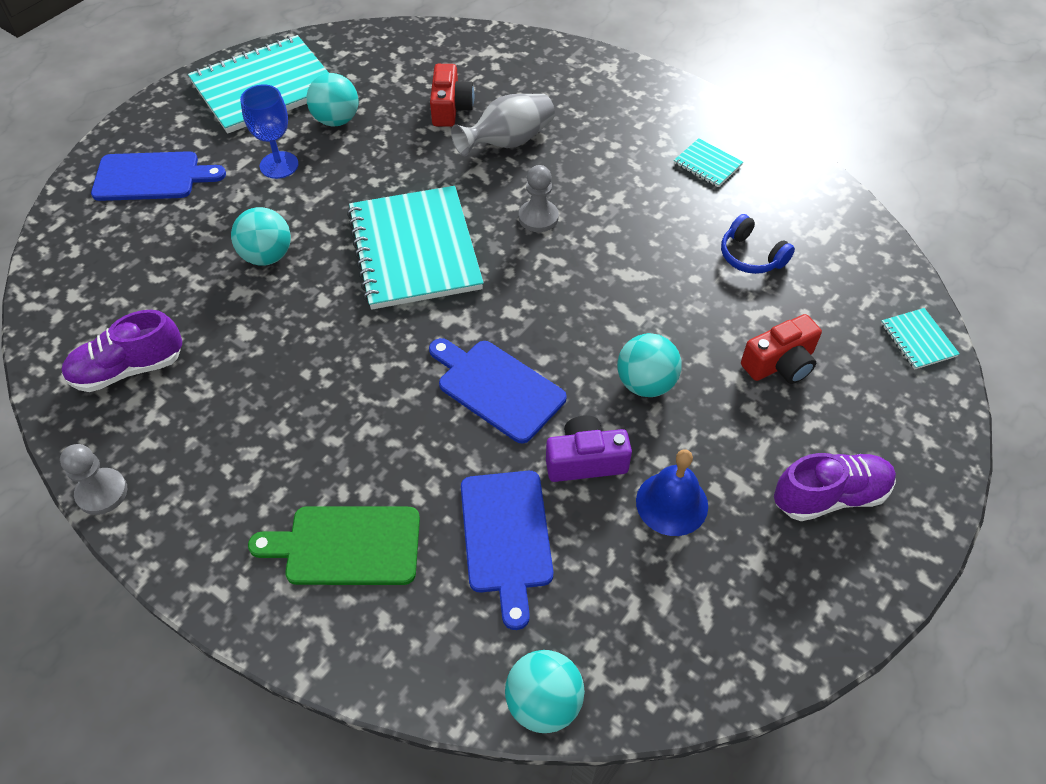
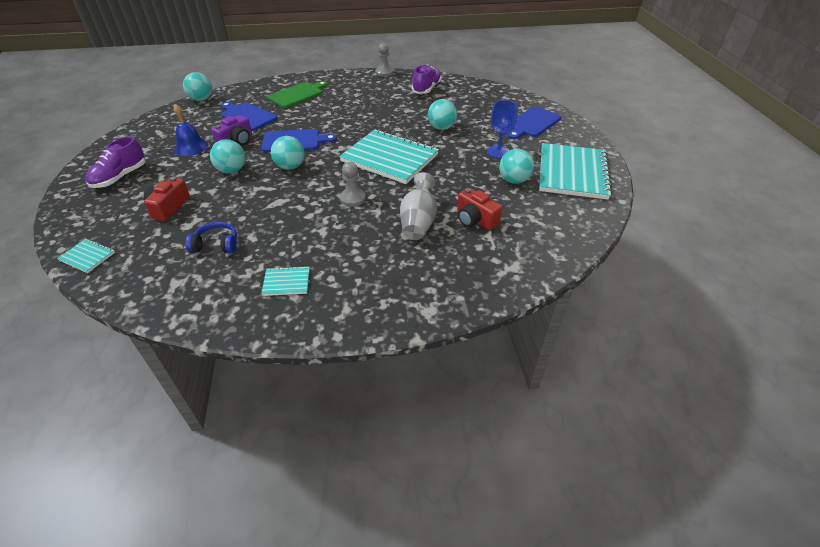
camera: 135 degrees right, 10 degrees down
none -> turquoise ball [271,136,304,170]

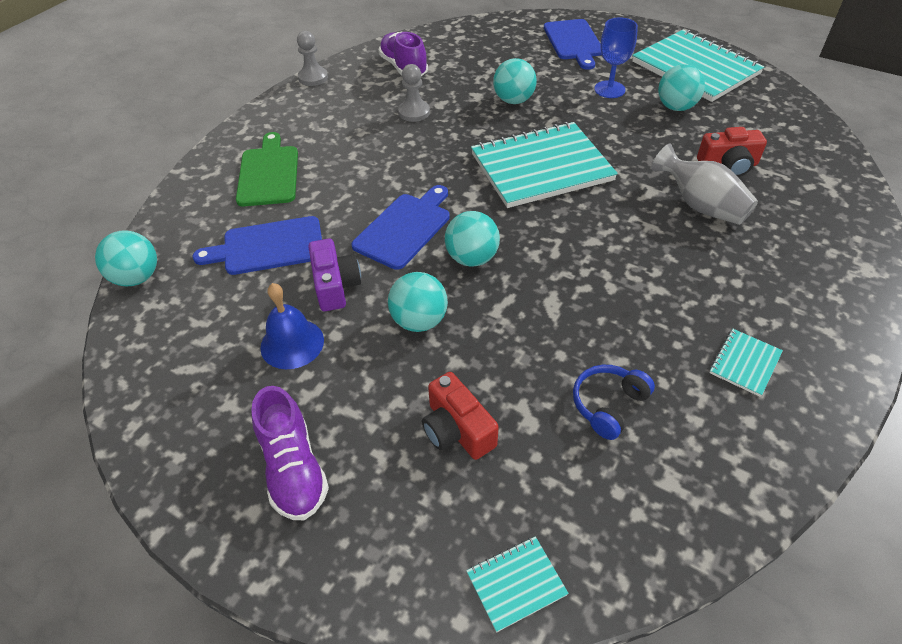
camera: 50 degrees left, 5 degrees up
grey pawn [340,162,366,207] -> grey pawn moved to [398,64,430,122]

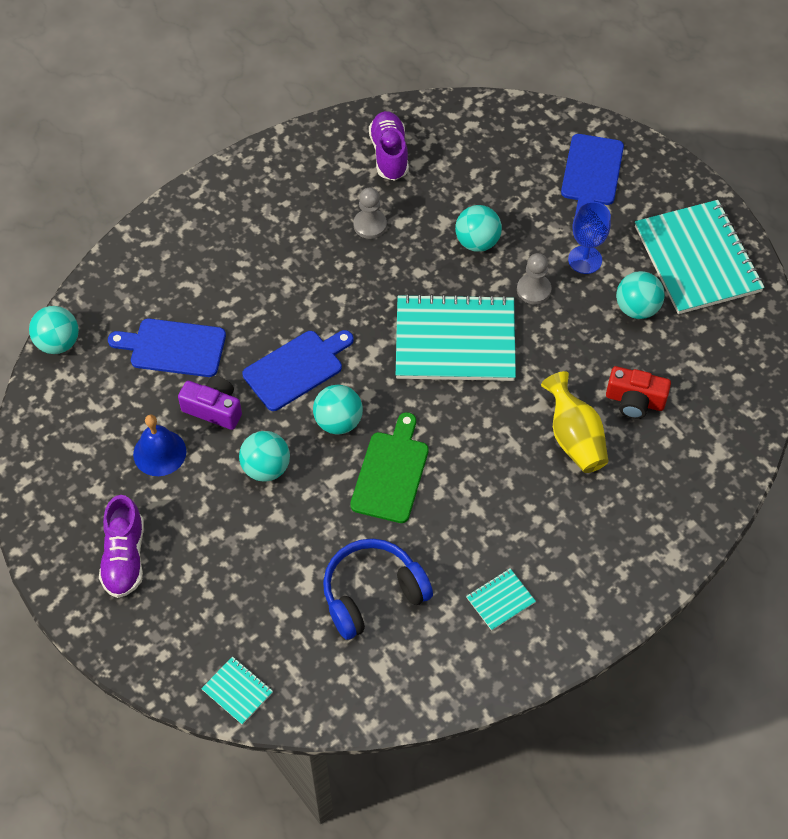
camera: 20 degrees right, 10 degrees up
green cutting board [236,132,298,206] -> green cutting board moved to [350,412,429,523]
grey pawn [297,31,328,86] -> grey pawn moved to [517,253,551,304]
purple camera [308,239,361,311] -> purple camera turned 75 degrees counterclockwise [178,376,242,430]
red camera [422,372,499,460] -> none
turquoise notebook [466,536,569,632] -> turquoise notebook turned 45 degrees clockwise [201,656,273,725]
blue headphones [573,365,655,440] -> blue headphones [323,539,433,640], size x1.65
grey vase [651,144,758,225] -> yellow vase [541,371,608,473]

